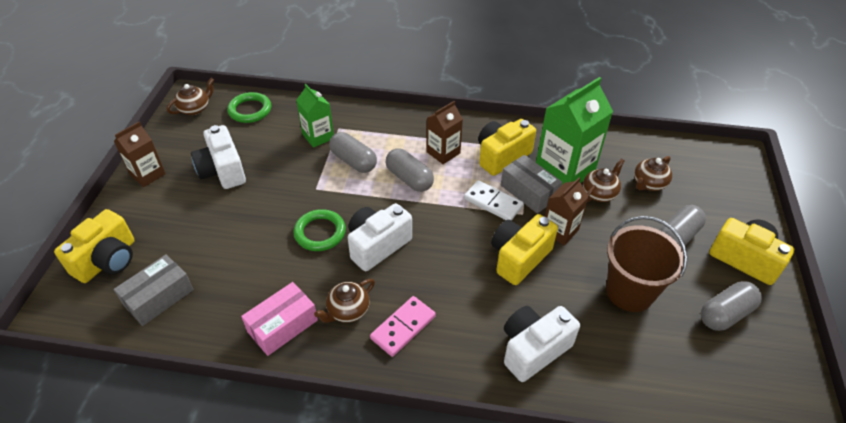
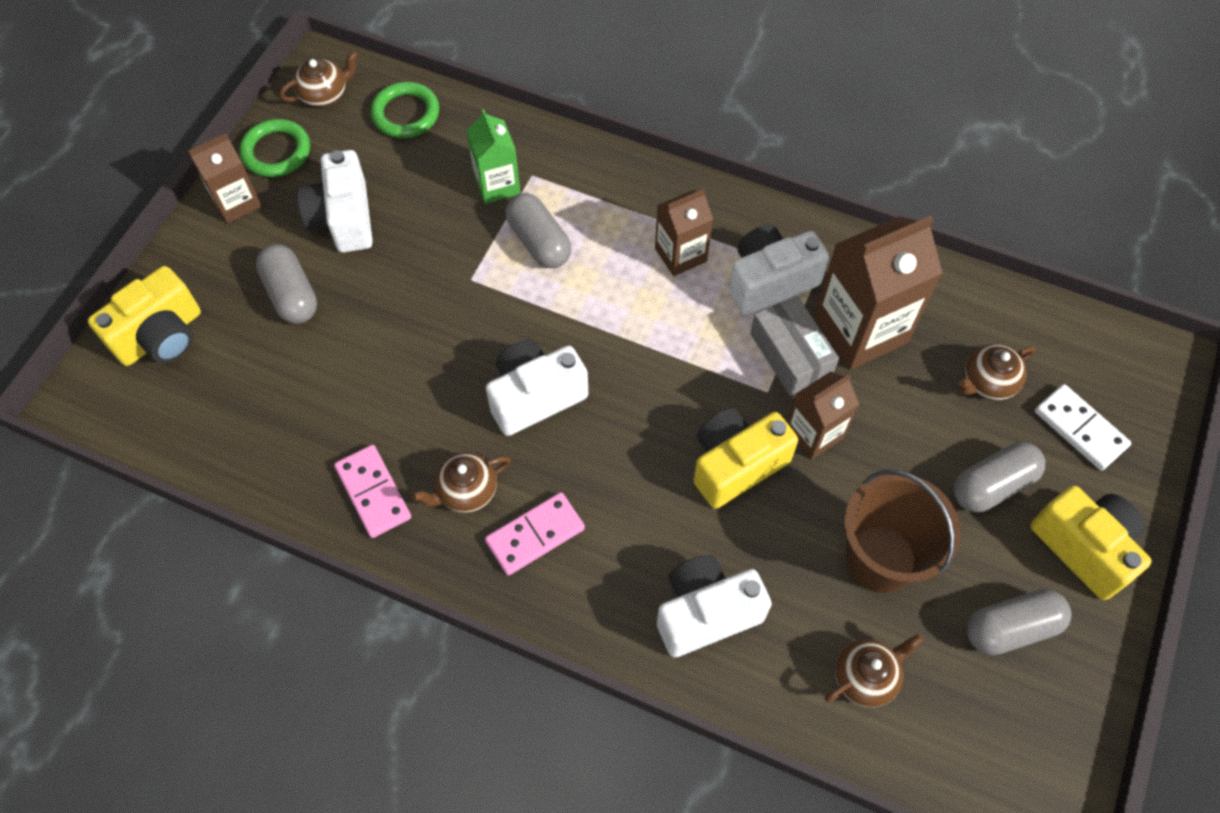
camera: 15 degrees right, 15 degrees up
grey box [114,254,194,326] -> none
pink box [241,282,318,356] -> pink domino [334,445,411,538]
green ring [293,209,346,251] -> green ring moved to [240,119,310,177]
grey capsule [386,148,434,192] -> grey capsule moved to [256,244,317,324]
white domino [464,180,524,221] -> white domino moved to [1035,384,1131,471]
yellow camera [478,119,536,176] -> white camera [729,225,829,315]
green carton [536,77,613,185] -> brown carton [814,216,942,370]
brown teapot [583,159,624,202] -> brown teapot moved to [825,634,924,708]

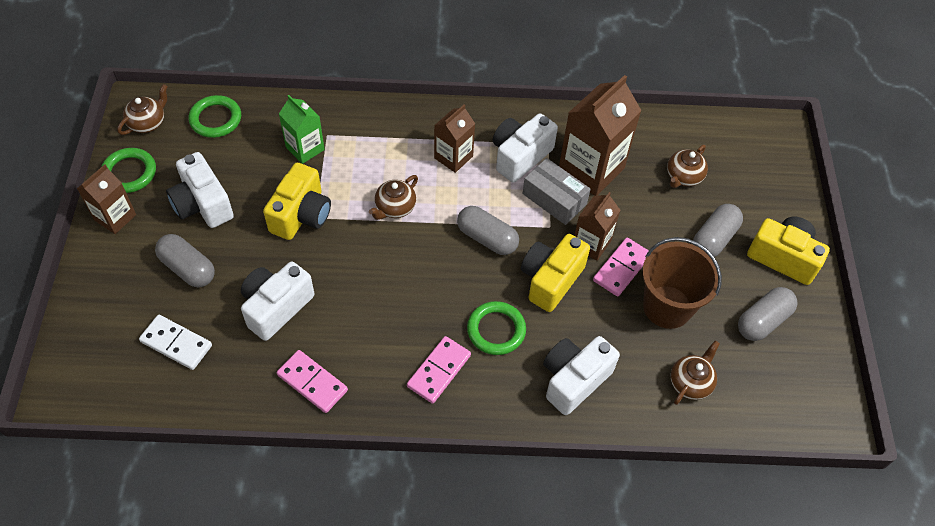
camera: 25 degrees left, 5 degrees down
yellow camera [88,266,201,366] -> yellow camera moved to [263,163,331,240]
brown teapot [412,452,511,513] -> brown teapot moved to [369,175,418,220]
white camera [486,340,588,436] -> white camera moved to [241,262,314,341]
grey capsule [505,193,571,268] -> grey capsule moved to [457,206,519,255]
white domino [1035,384,1131,471] -> white domino moved to [139,315,212,370]
none -> green ring [467,301,526,355]
none -> pink domino [593,238,649,296]

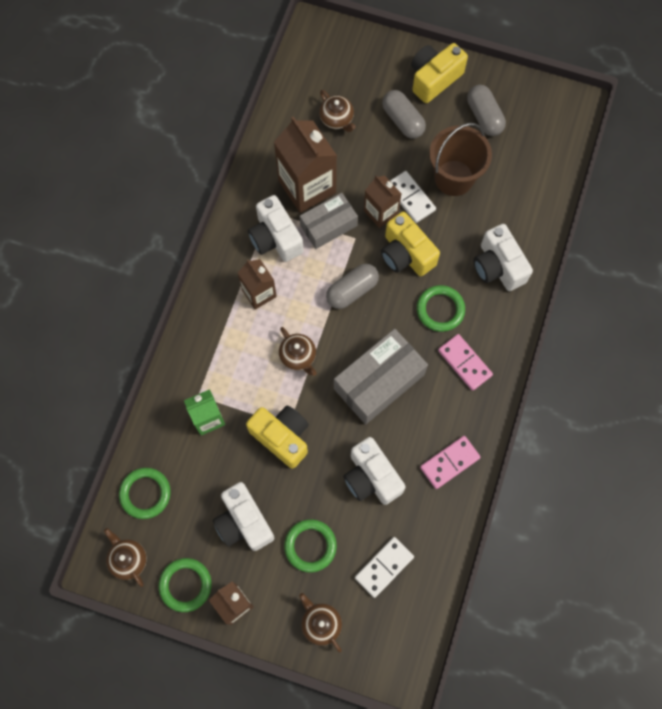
camera: 70 degrees left, 15 degrees up
grey capsule [155,234,215,287] -> green ring [284,519,337,572]
white camera [166,152,234,228] -> white camera turned 75 degrees clockwise [213,482,274,551]
pink domino [593,238,649,296] -> white domino [390,171,436,223]
brown teapot [670,340,720,405] -> brown teapot moved to [299,593,342,653]
none -> grey box [334,329,428,424]

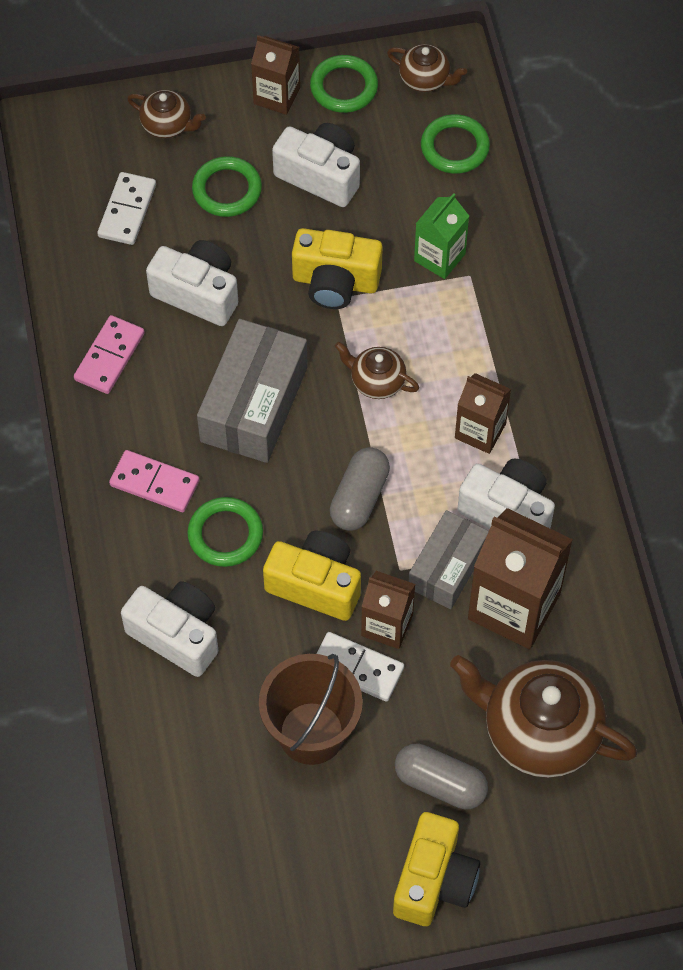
camera: 150 degrees right, 10 degrees down
brown teapot [319,90,356,132] -> brown teapot [450,655,637,778], size x1.99
grey capsule [467,85,506,136] -> none

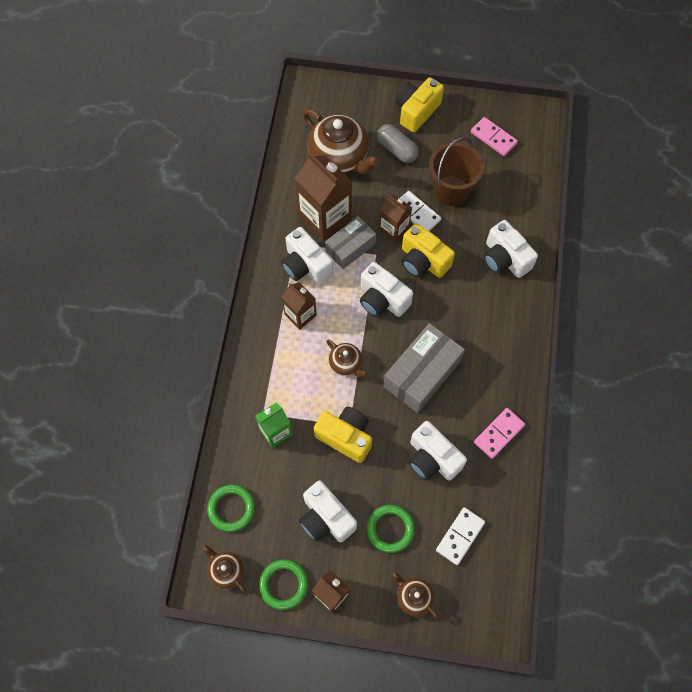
camera: 160 degrees left, 5 degrees up
pink domino [109,450,199,512] -> pink domino moved to [471,117,518,156]
green ring [187,497,263,567] -> none
grey capsule [330,447,390,531] -> white camera [360,262,413,317]

